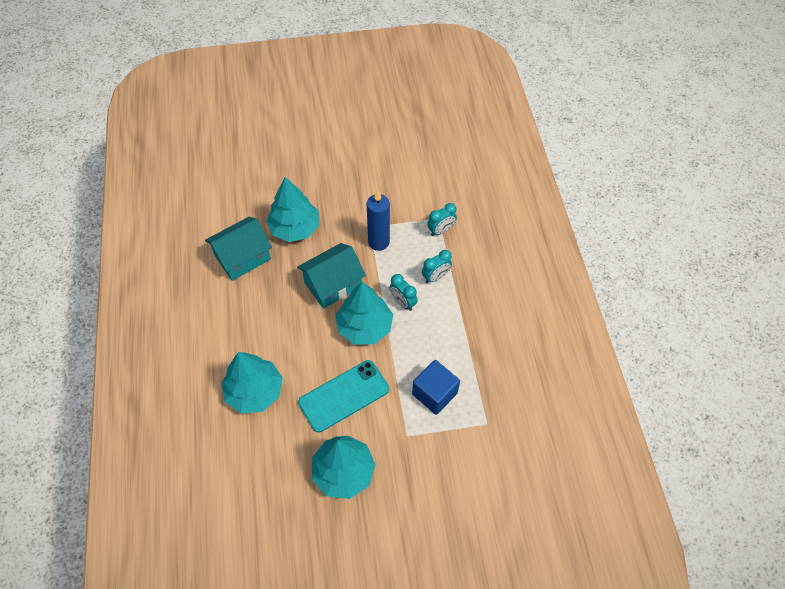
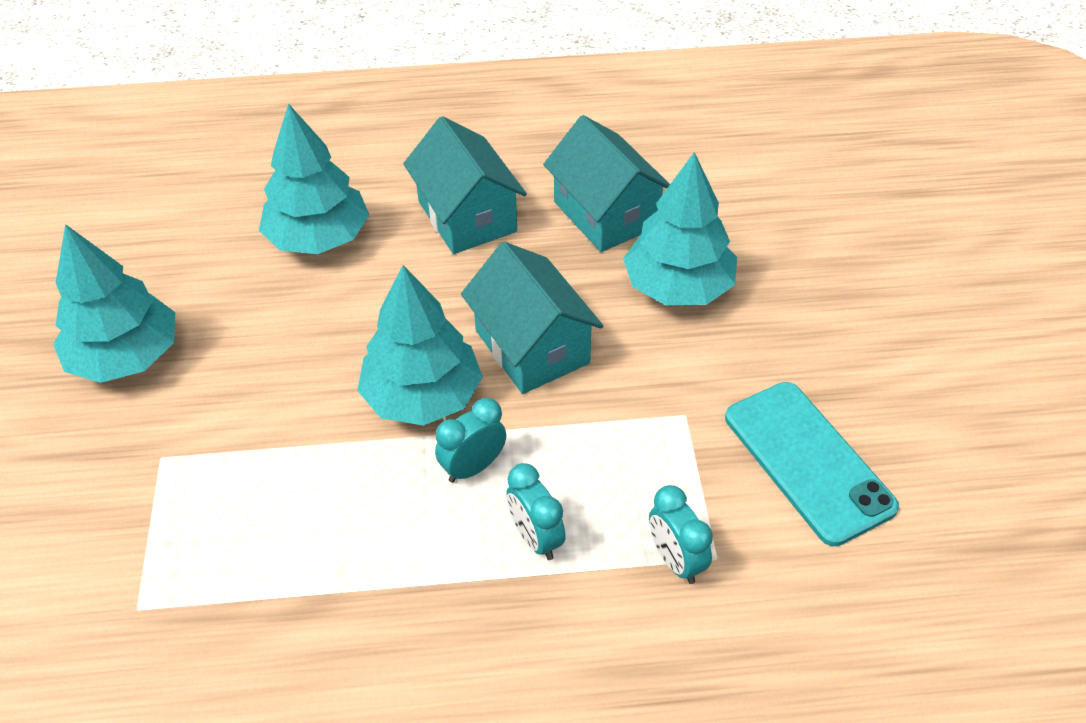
camera: 95 degrees right, 10 degrees down
turquoise phone [298,360,389,433] -> turquoise phone moved to [725,382,899,546]
blue candle [367,191,390,251] -> none
blue cube [412,360,460,415] -> none
none -> turquoise house [403,116,527,254]

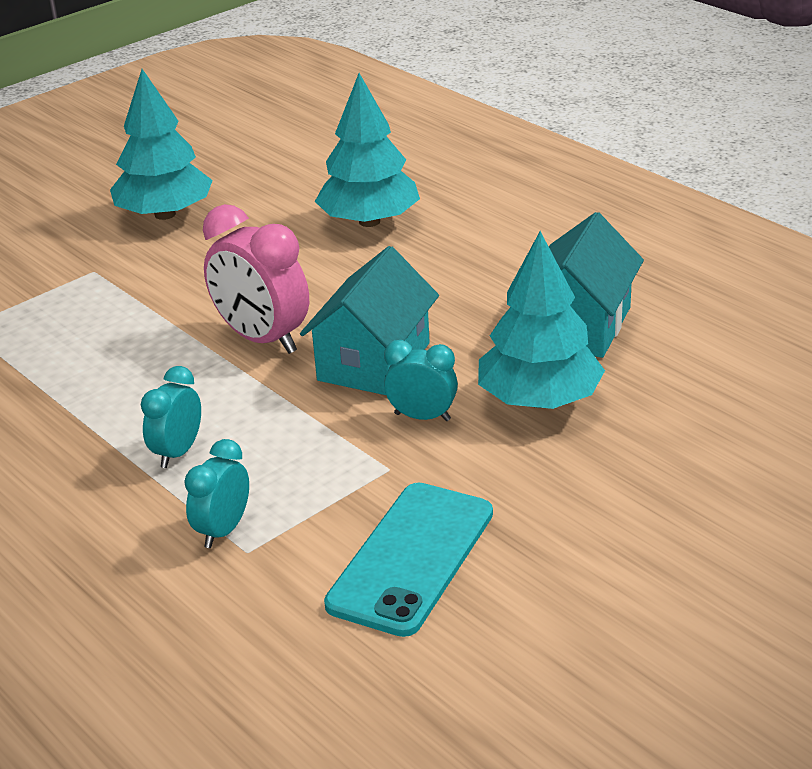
camera: 55 degrees right, 15 degrees down
turquoise tree [357,265,483,426] -> pink clock [203,204,309,354]
turquoise house [403,116,527,254] -> none
turquoise clock [435,398,506,483] -> turquoise clock moved to [384,340,458,421]

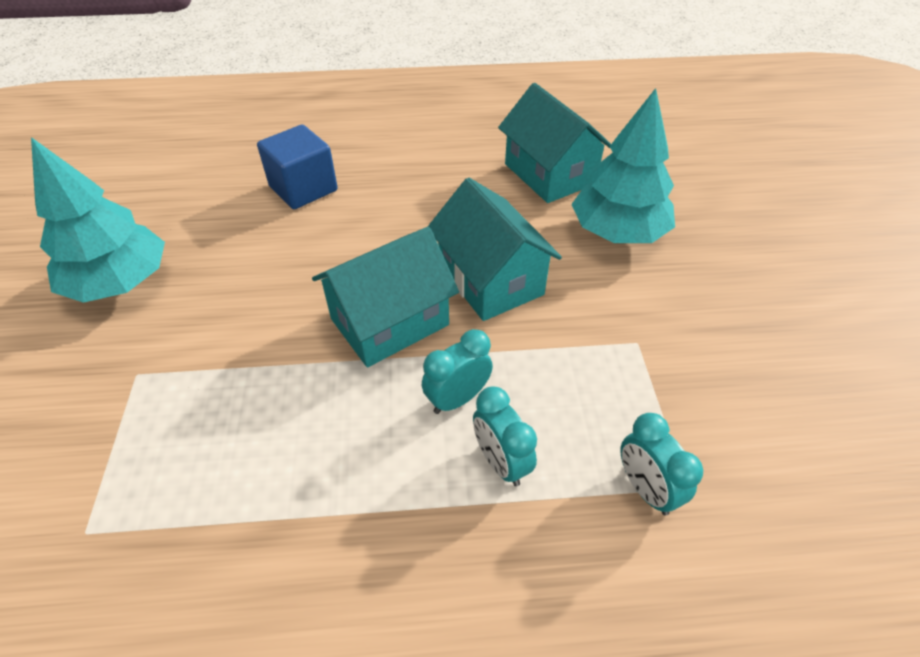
camera: 55 degrees left, 15 degrees up
pink clock [203,204,309,354] -> turquoise house [312,227,459,367]
turquoise tree [315,73,420,227] -> blue cube [257,124,338,209]
turquoise phone [324,482,493,637] -> none
turquoise clock [384,340,458,421] -> turquoise clock moved to [422,329,493,414]

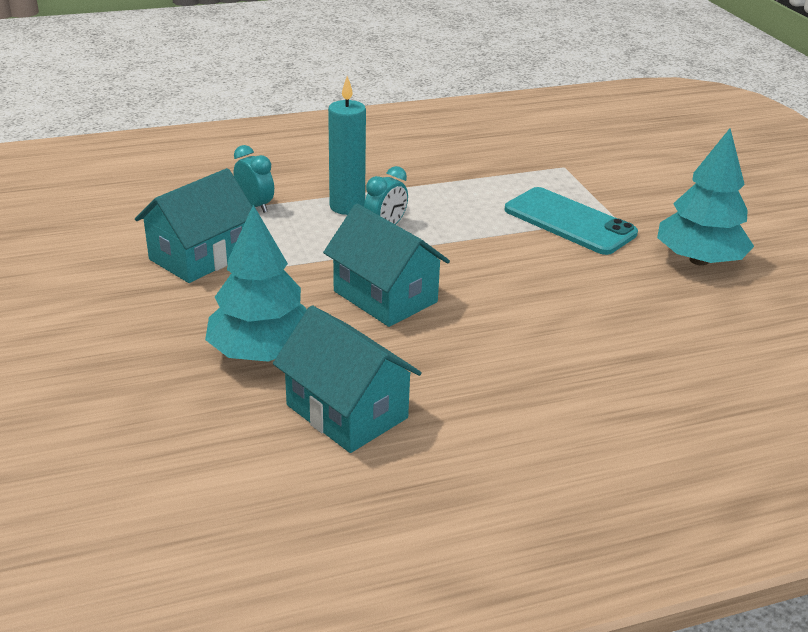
camera: 165 degrees right, 15 degrees down
blue cube [257,124,338,209] -> none
turquoise house [312,227,459,367] -> turquoise house moved to [135,168,252,283]
turquoise clock [473,386,537,486] -> turquoise candle [328,76,366,215]
none -> turquoise phone [505,187,638,255]

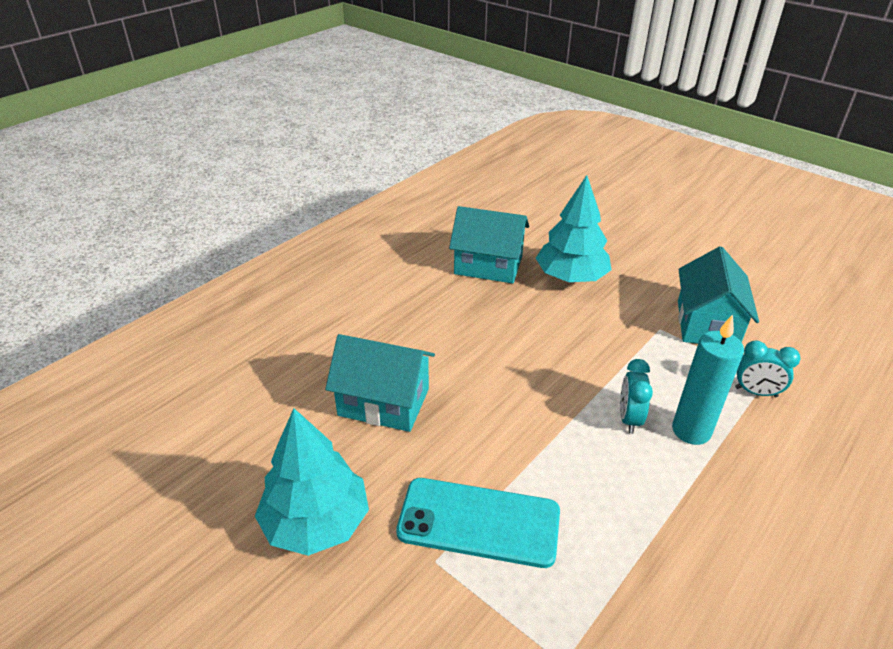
camera: 150 degrees right, 5 degrees up
turquoise house [323,204,450,327] -> turquoise house moved to [325,334,435,432]

